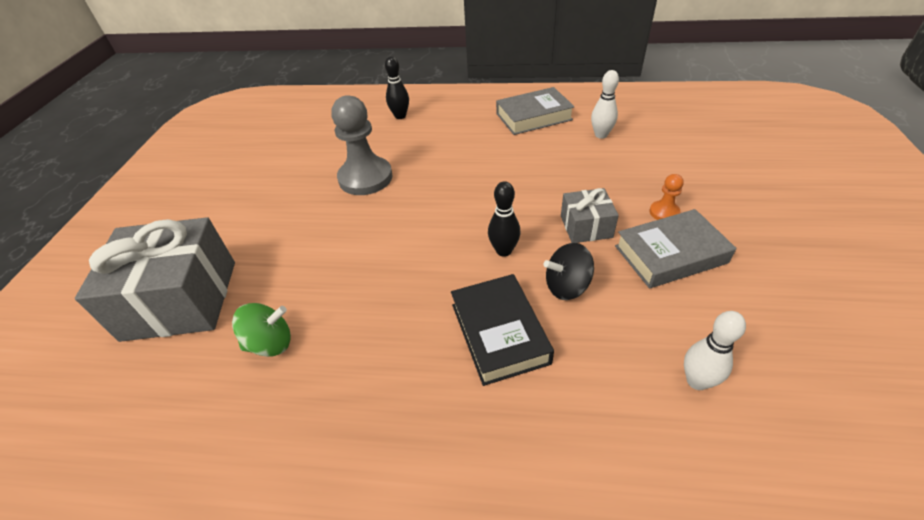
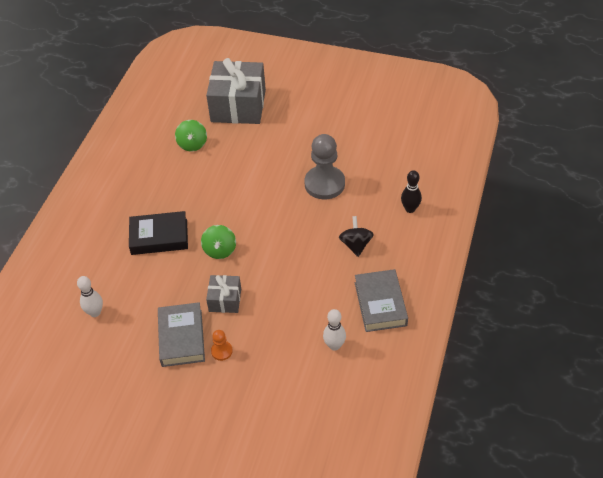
camera: 100 degrees right, 5 degrees up
black bowling pin [488,181,521,257] -> green spinning top [201,225,236,259]
black spinning top [544,243,594,300] -> black spinning top moved to [339,216,374,257]

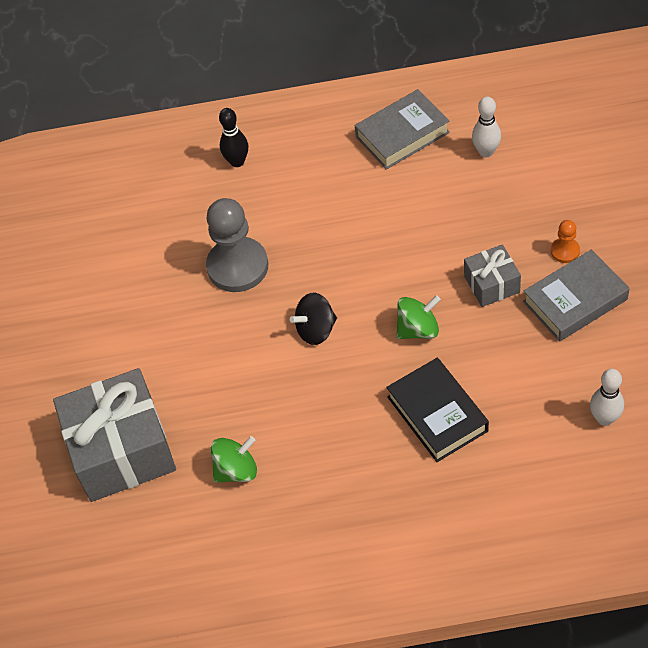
camera: 110 degrees left, 5 degrees up
black spinning top [339,216,374,257] -> black spinning top moved to [290,293,337,345]

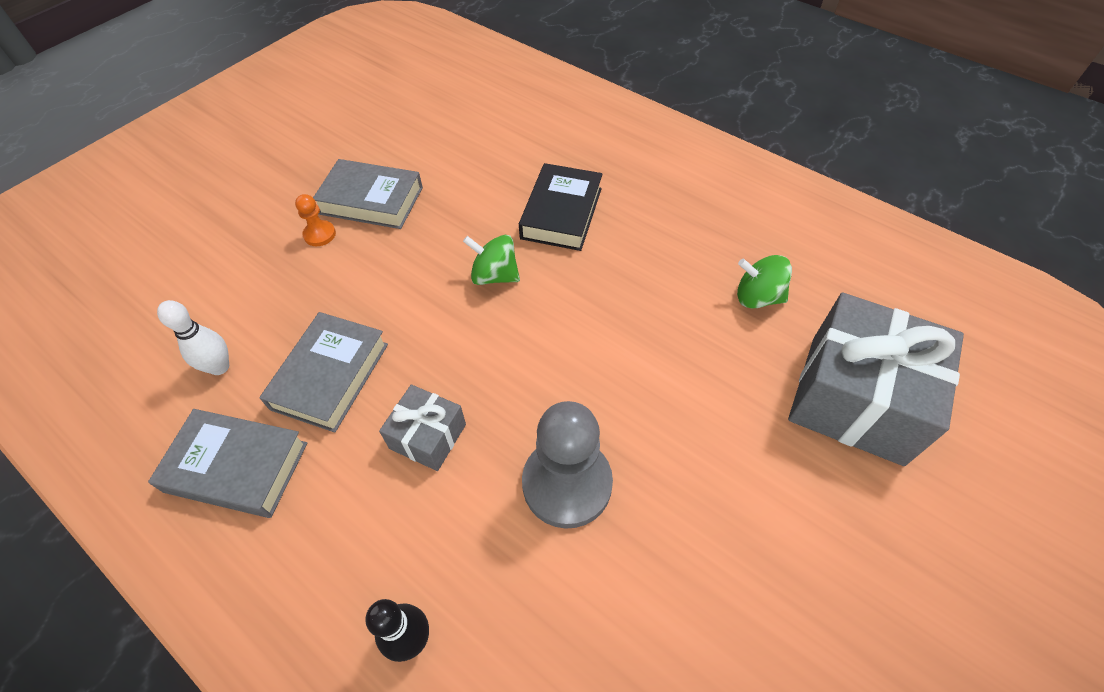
camera: 140 degrees left, 0 degrees up
black spinning top [290,293,337,345] -> none
grey gift [464,244,521,307] -> grey gift moved to [379,384,466,471]
white bowling pin [590,369,624,426] -> none
none -> grey book [259,312,388,433]

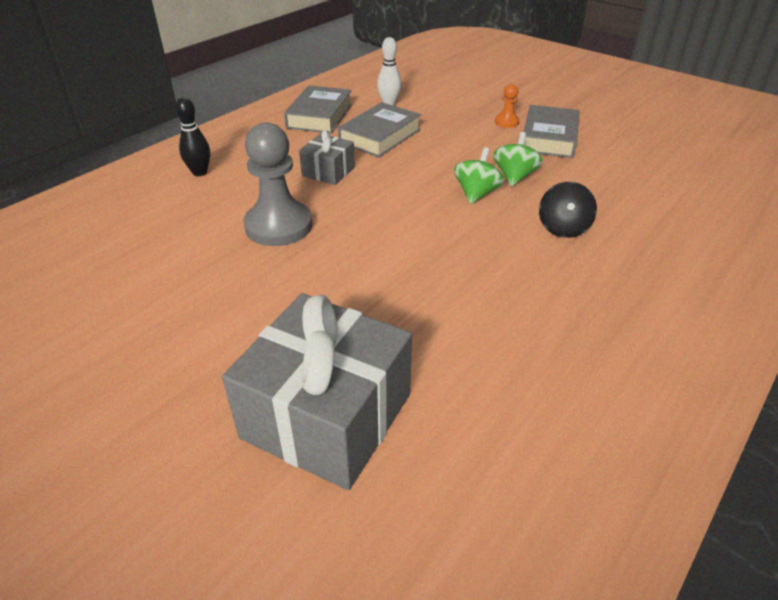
camera: 90 degrees right, 15 degrees down
grey book [259,312,388,433] -> grey book turned 75 degrees counterclockwise [338,102,421,157]
black book [519,163,603,251] -> black spinning top [539,182,597,238]
green spinning top [737,255,792,309] -> green spinning top moved to [493,132,543,186]

